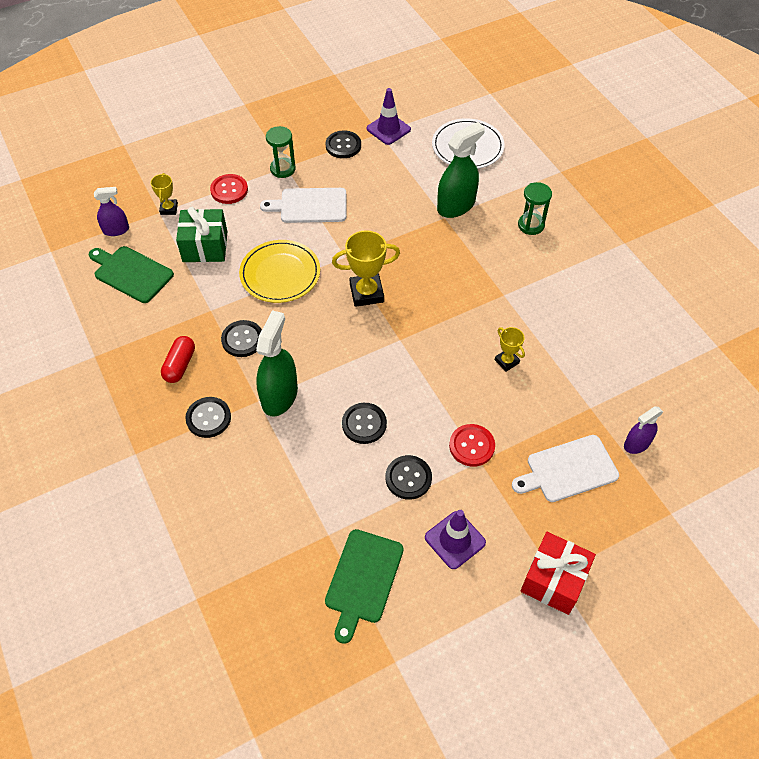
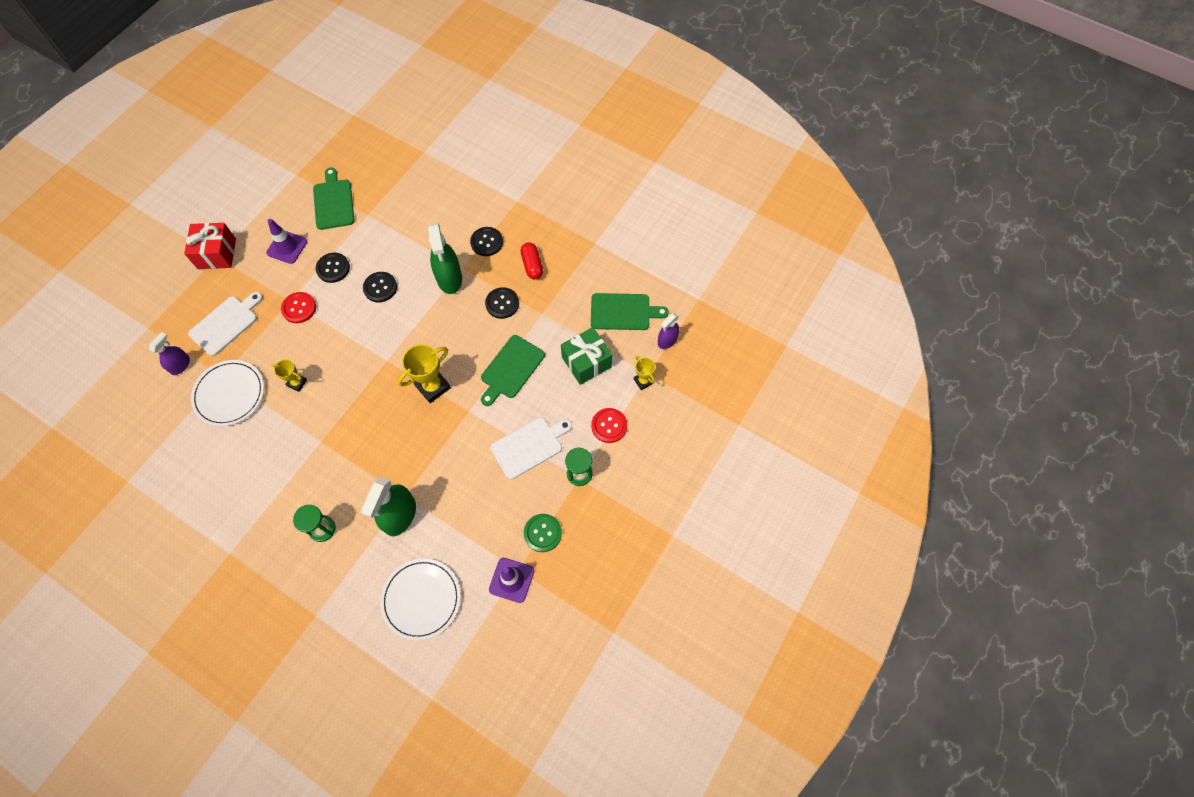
camera: 150 degrees right, 10 degrees up
yellow plate [239,240,320,303] -> green cutting board [481,335,545,406]
black button [326,131,361,158] -> green button [524,514,562,552]
none -> white plate [191,360,264,426]

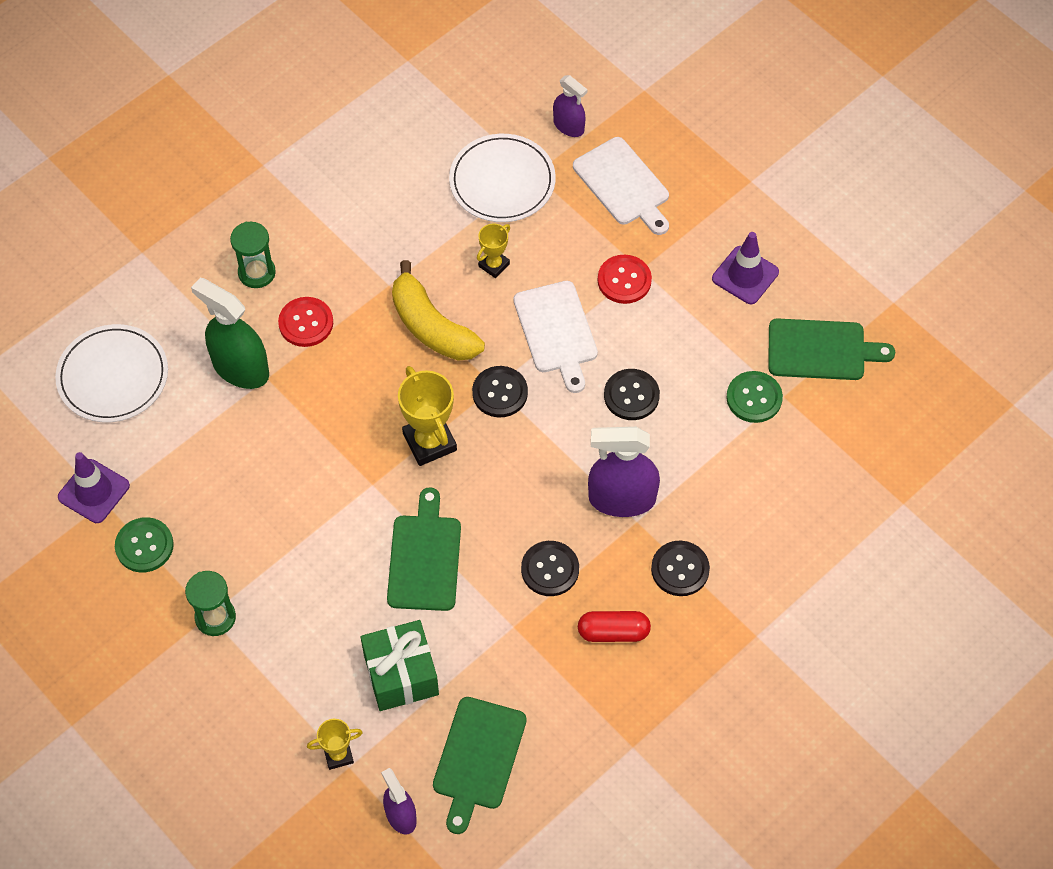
camera: 105 degrees right, 5 degrees down
red gift [184,223,236,269] -> none
black button [316,253,350,283] -> black button moved to [472,366,528,417]
green spray bottle [428,223,462,294] -> purple spray bottle [588,427,660,517]
green cutting board [481,335,545,406] -> green cutting board turned 45 degrees clockwise [387,487,461,611]
white cutting board [490,417,572,479] -> white cutting board moved to [513,281,598,393]
red button [591,408,627,443] -> red button moved to [278,297,333,347]
none -> yellow banana [392,260,485,361]
none -> green button [726,371,783,423]

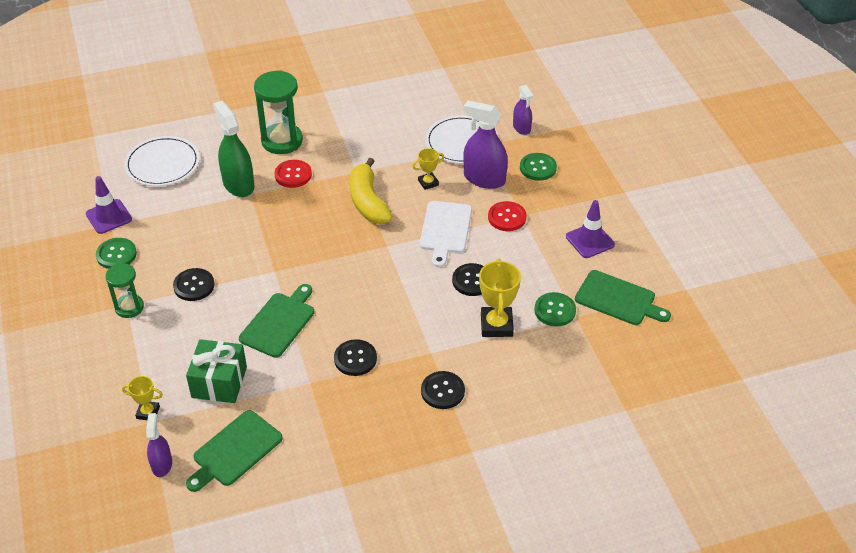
camera: 25 degrees right, 15 degrees down
green hourglass [230,222,276,288] -> green hourglass [254,70,303,154], size x1.66
yellow trophy [398,366,457,466] -> yellow trophy moved to [479,258,521,337]
black button [472,366,528,417] -> black button moved to [173,268,215,301]
white cutting board [573,137,669,235] -> green button [520,153,557,181]
red capsule [578,611,651,642] -> none
purple spray bottle [588,427,660,517] -> purple spray bottle moved to [463,100,508,189]

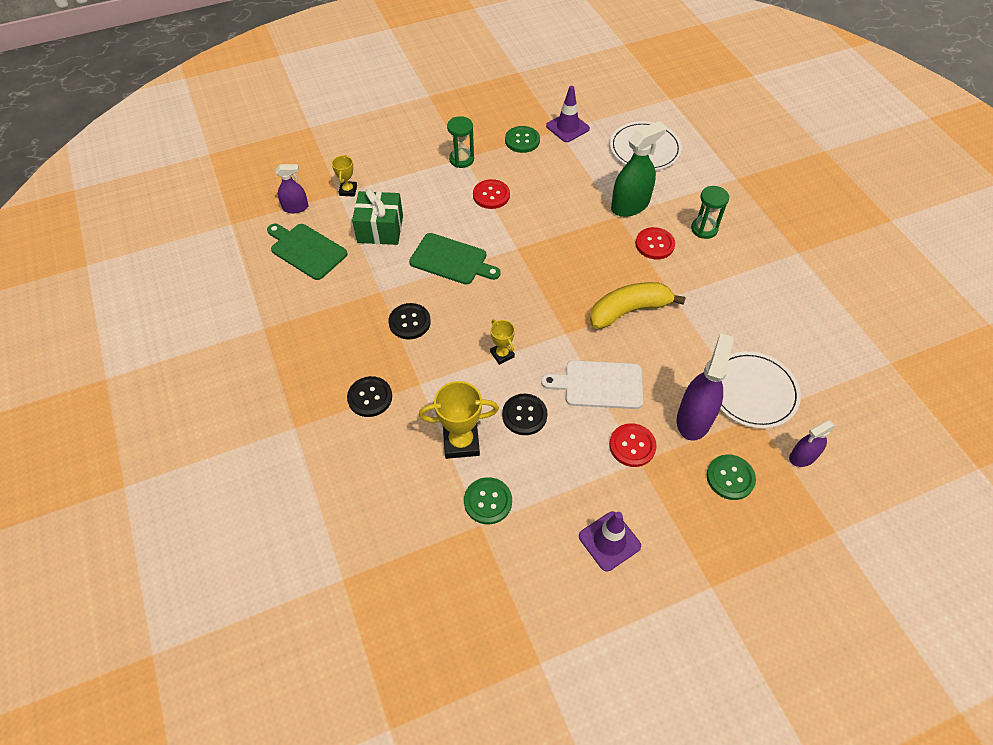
camera: 85 degrees right, 10 degrees up
black button [173,268,215,301] -> red button [473,179,510,209]
green hourglass [254,70,303,154] -> green hourglass [691,186,729,239], size x0.60
yellow trophy [412,148,444,190] -> yellow trophy moved to [490,320,515,365]
green cutting board [575,270,671,325] -> none

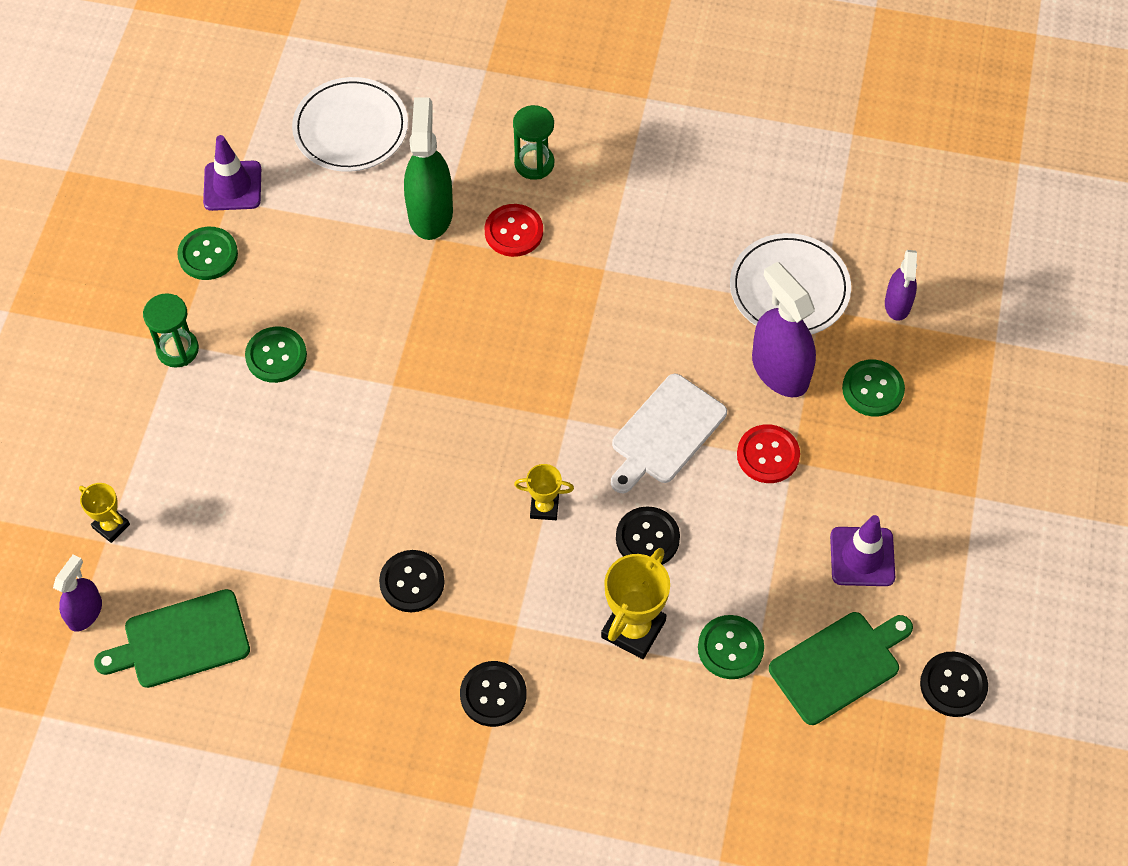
camera: 55 degrees left, 5 degrees up
green gift [352,188,403,245] -> none
green cutting board [409,233,501,285] -> green cutting board moved to [769,612,913,725]
red button [473,179,510,209] -> green button [245,327,307,383]
yellow banana [590,282,686,329] -> none
none -> black button [920,652,988,717]

